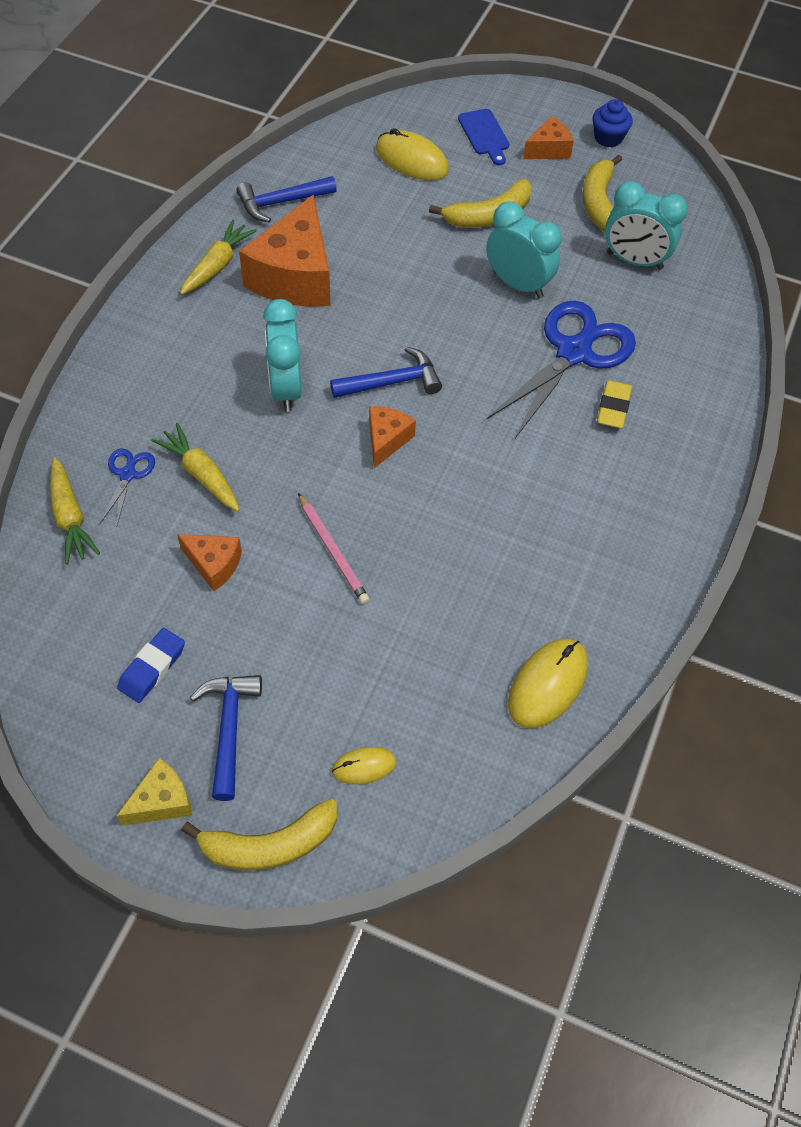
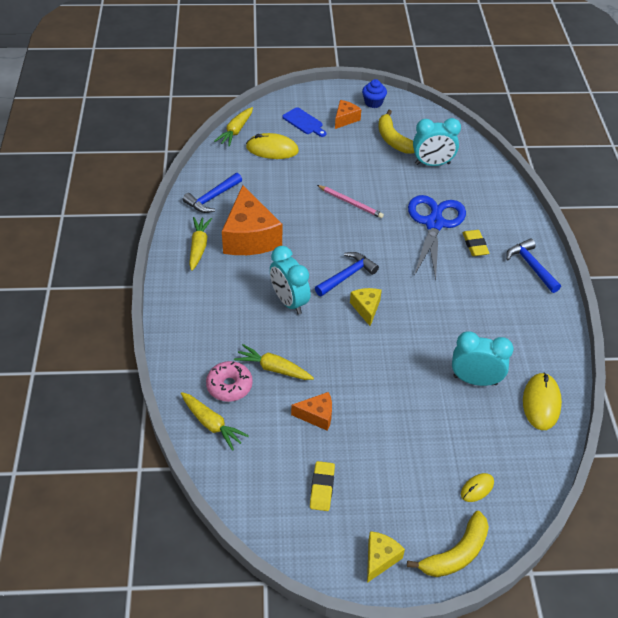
camera: 25 degrees left, 10 degrees down
blue scissors [100,448,155,525] -> pink donut [206,361,253,402]
blue eraser [117,628,185,703] -> yellow eraser [310,461,335,511]
blue hammer [190,675,262,801] -> blue hammer moved to [506,238,561,293]
pink pencil [298,493,370,604] -> pink pencil moved to [317,185,384,218]
orange cheese [369,406,416,468] -> yellow cheese [350,288,382,326]
yellow banana [429,179,532,228] -> none
turquoise clock [486,201,562,298] -> turquoise clock moved to [452,331,514,386]
none -> yellow carrot [214,107,253,146]

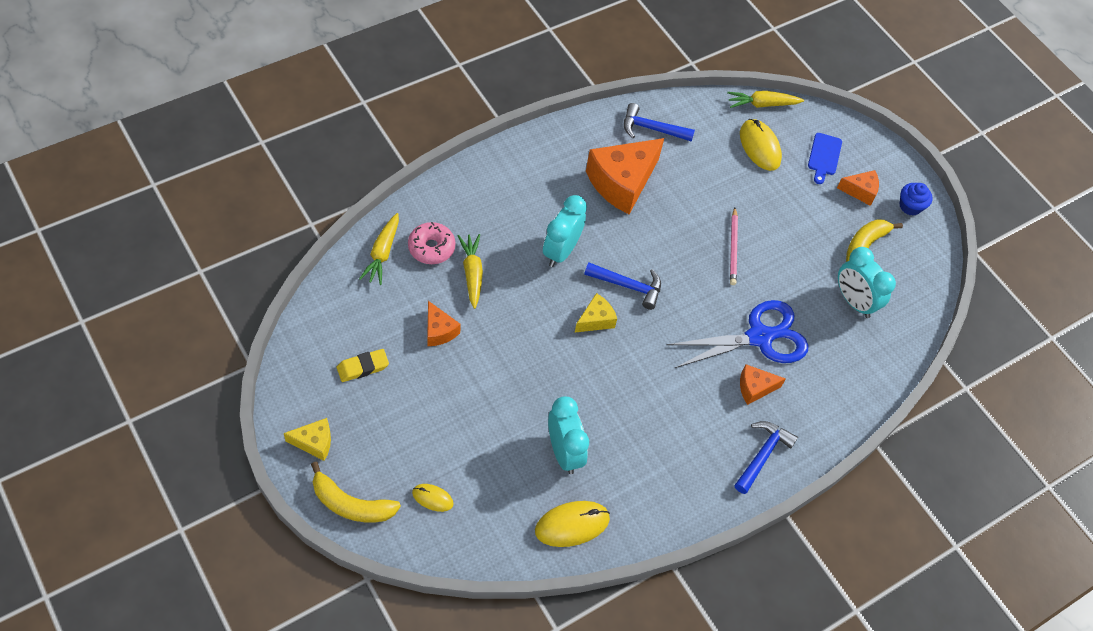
camera: 55 degrees right, 10 degrees up
yellow carrot [189,217,212,271] -> none
yellow eraser [463,230,489,256] -> orange cheese [740,364,786,405]

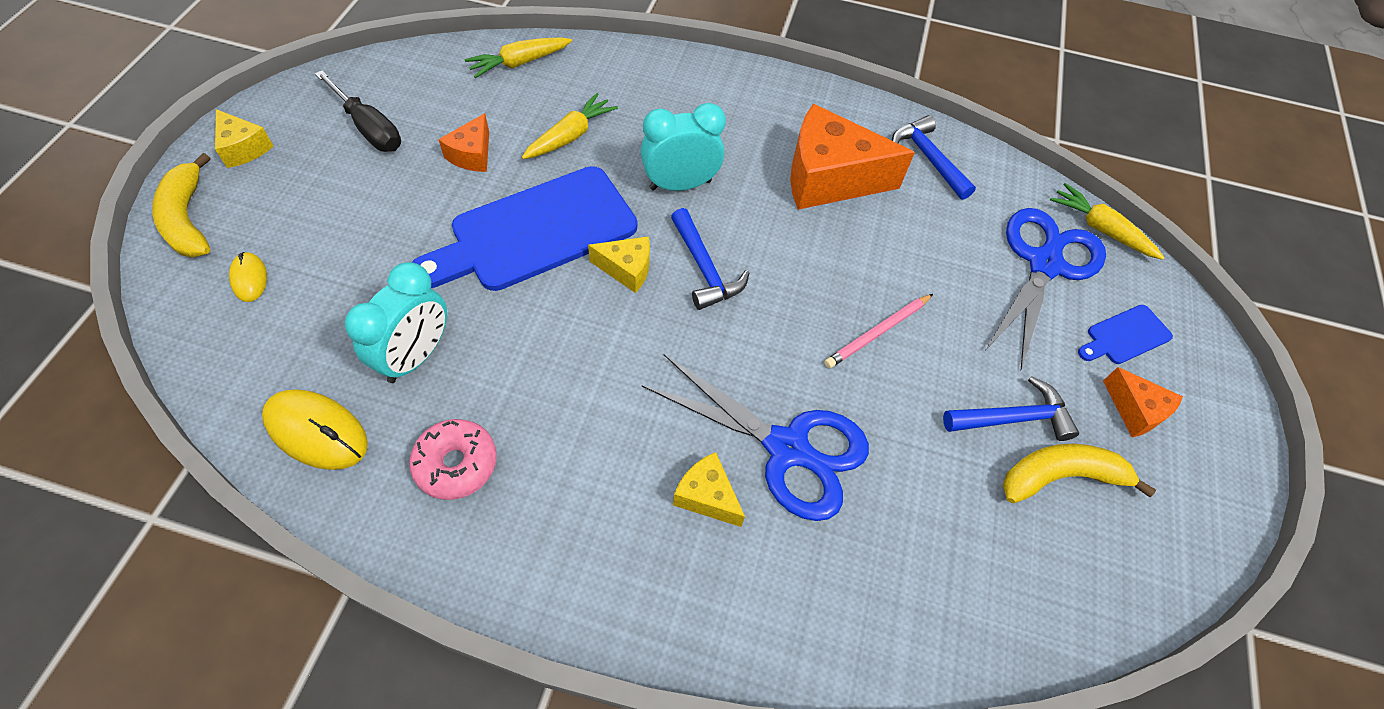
camera: 50 degrees right, 0 degrees up
yellow eraser [337,349,389,382] -> black screwdriver [315,70,401,152]
pink donut [408,222,455,264] -> pink donut moved to [409,419,497,500]
blue hammer [734,421,798,494] -> blue hammer moved to [943,376,1079,441]
yellow mouse [740,119,782,171] -> blue scissors [986,208,1106,371]
orange cheese [740,364,786,405] -> yellow cheese [673,452,745,527]
turquoise clock [838,247,896,318] -> none
blue cupcake [900,183,932,216] -> none
none -> blue cutting board [412,166,637,291]

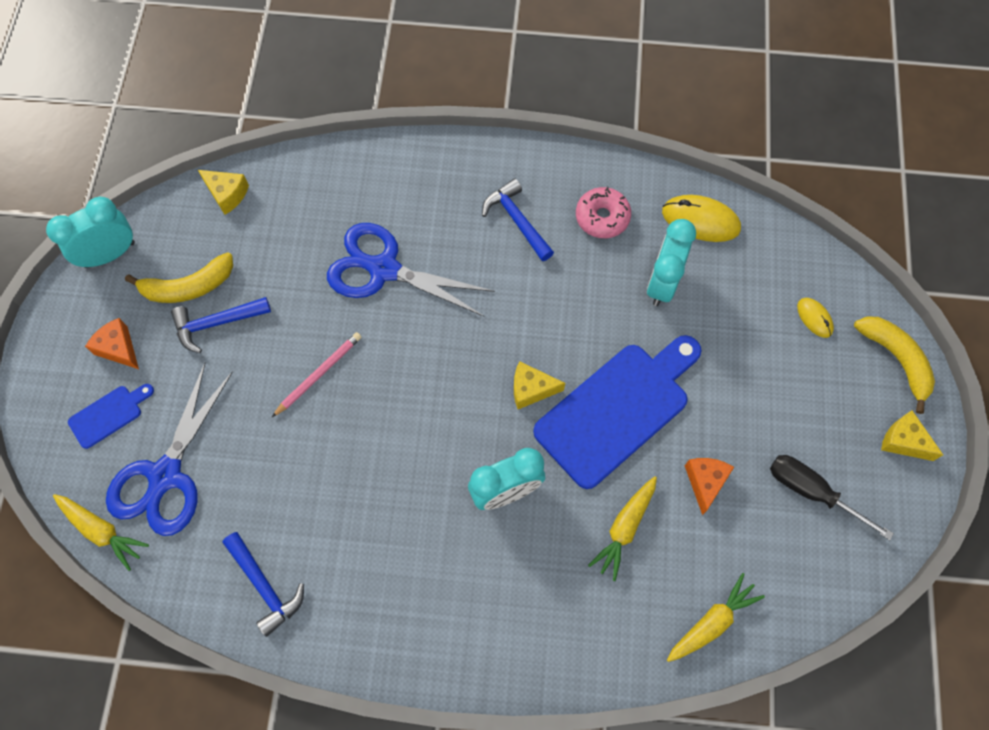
camera: 175 degrees right, 10 degrees up
blue hammer [671,208,749,310] -> blue hammer moved to [482,179,554,261]
yellow cheese [673,452,745,527] -> yellow cheese moved to [198,170,249,215]
orange cheese [790,104,915,210] -> none
none -> turquoise clock [46,197,135,268]

